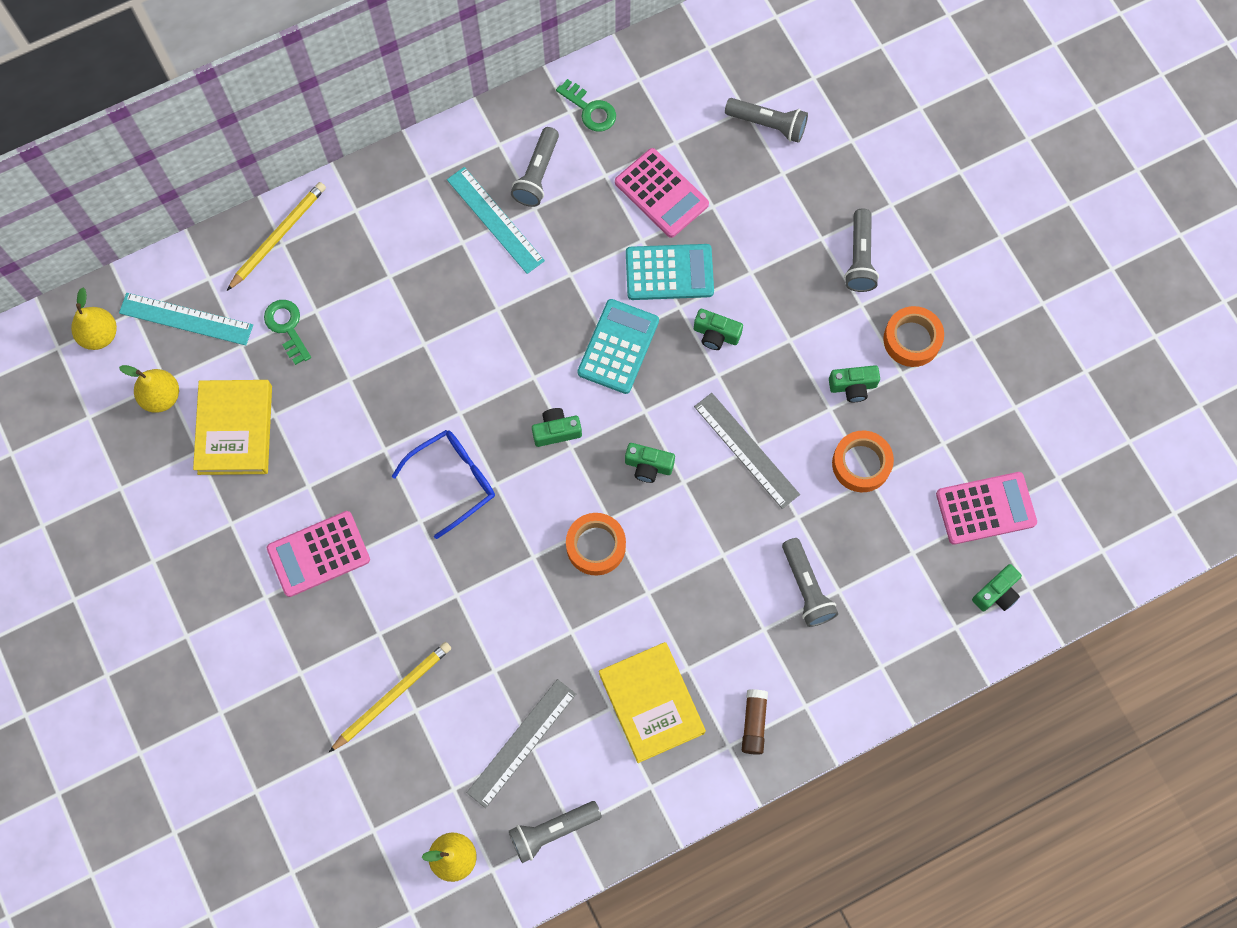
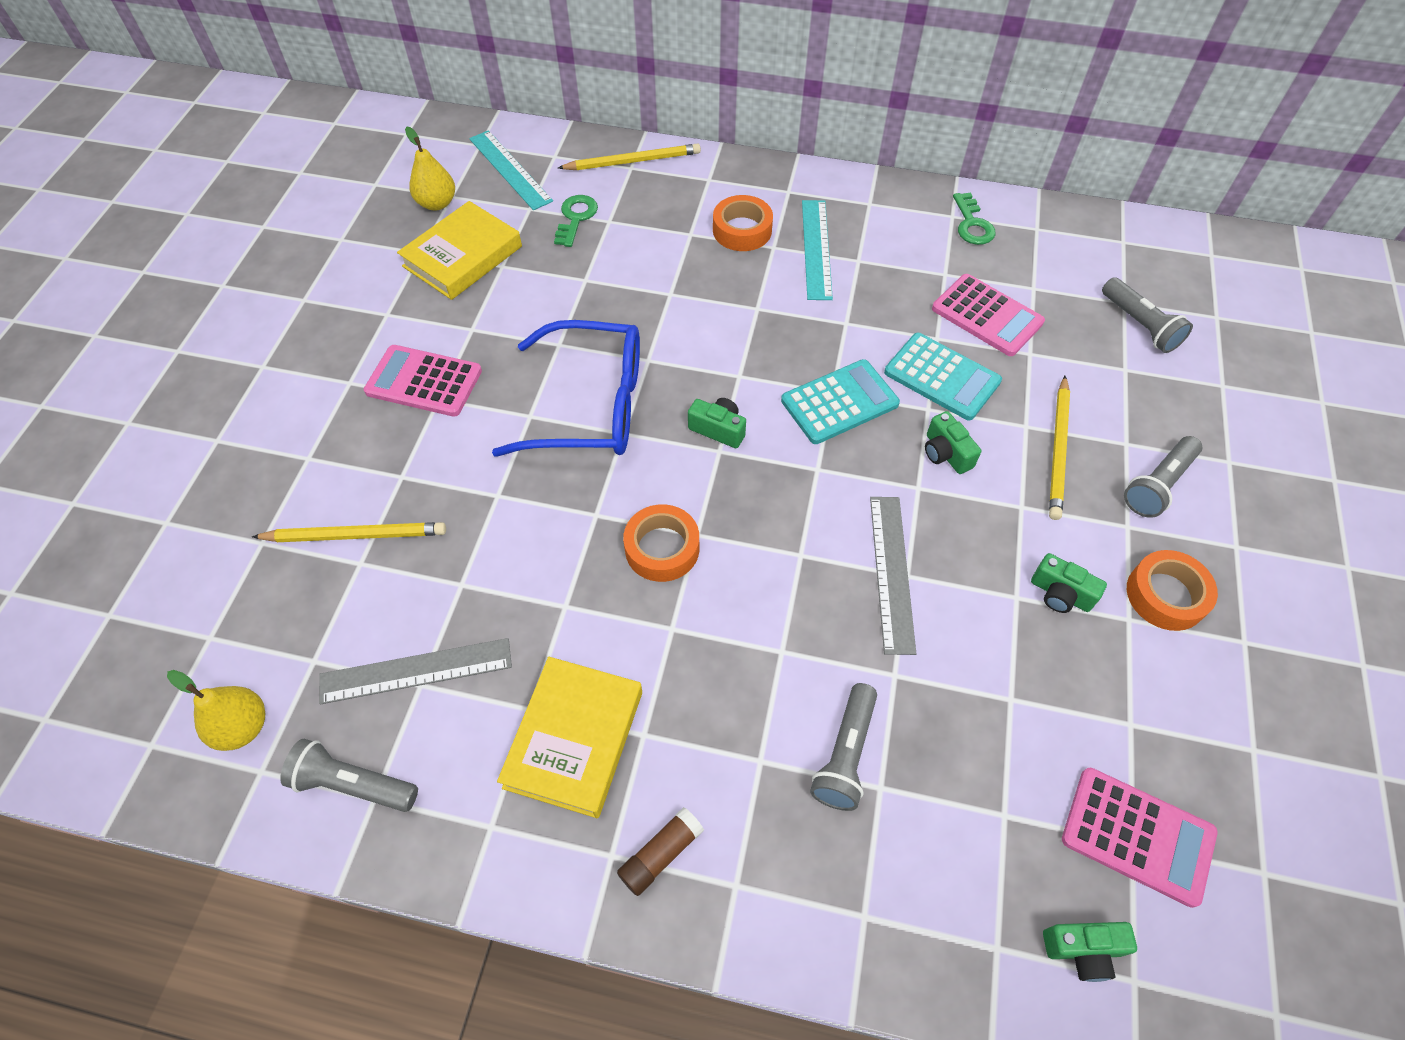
camera: 40 degrees right, 15 degrees down
yellow pear [71,288,117,350] -> none
blue glasses [391,430,495,539] -> blue glasses [492,320,640,457], size x1.53
grey flashlight [511,127,559,207] -> none
pink calculator [615,148,709,238] -> pink calculator turned 45 degrees counterclockwise [932,274,1045,356]
green camera [625,443,675,483] -> none
orange tape [832,431,894,492] -> orange tape moved to [713,195,773,251]
none -> yellow pencil [1049,376,1070,520]

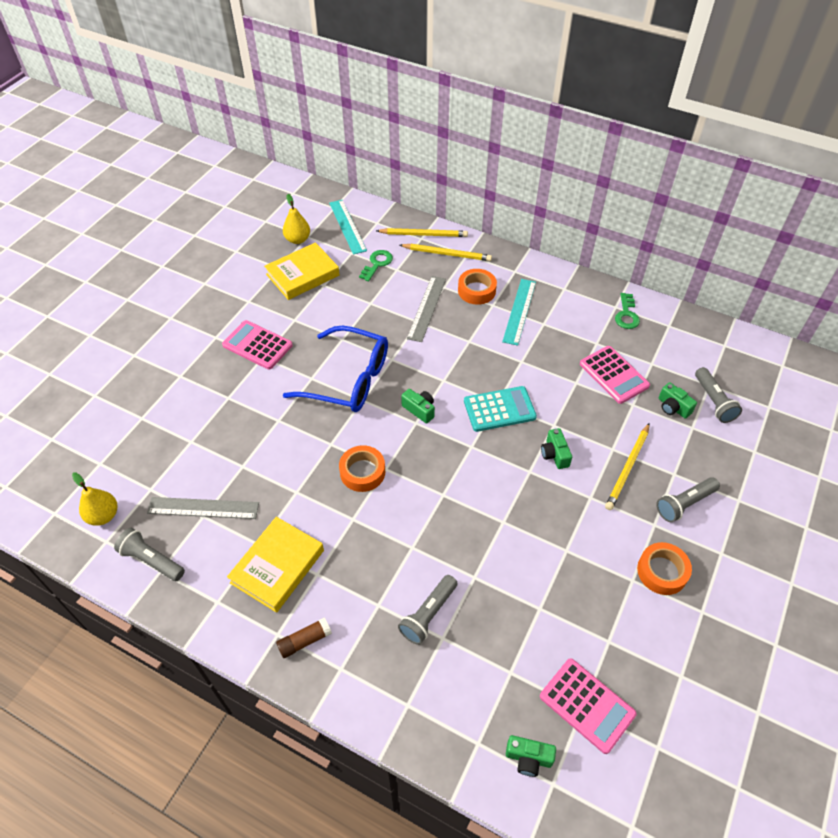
camera: 15 degrees right, 5 degrees down
yellow pencil [252,522,446,542] -> yellow pencil moved to [400,244,492,261]
grey ruler [870,497,916,655] -> grey ruler moved to [407,276,446,342]
turquoise calculator [884,333,1002,420] -> none
green camera [1031,553,1107,613] -> green camera moved to [659,382,697,419]

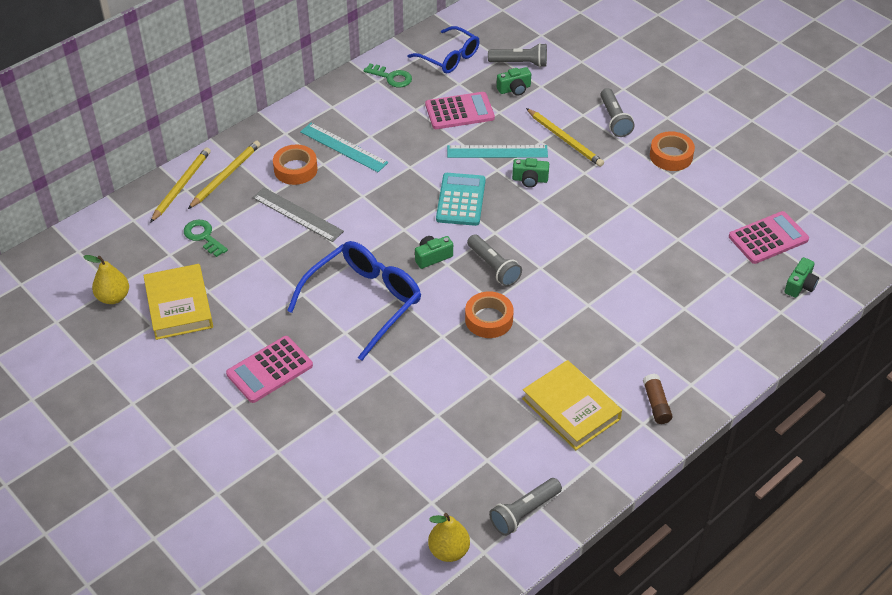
camera: 70 degrees left, 5 degrees down
grey ruler [147,497,259,519] -> none
turquoise ruler [329,200,367,255] -> turquoise ruler moved to [447,145,548,158]
grey flashlight [398,575,458,645] -> grey flashlight moved to [467,234,522,287]
none -> blue glasses [407,26,480,73]

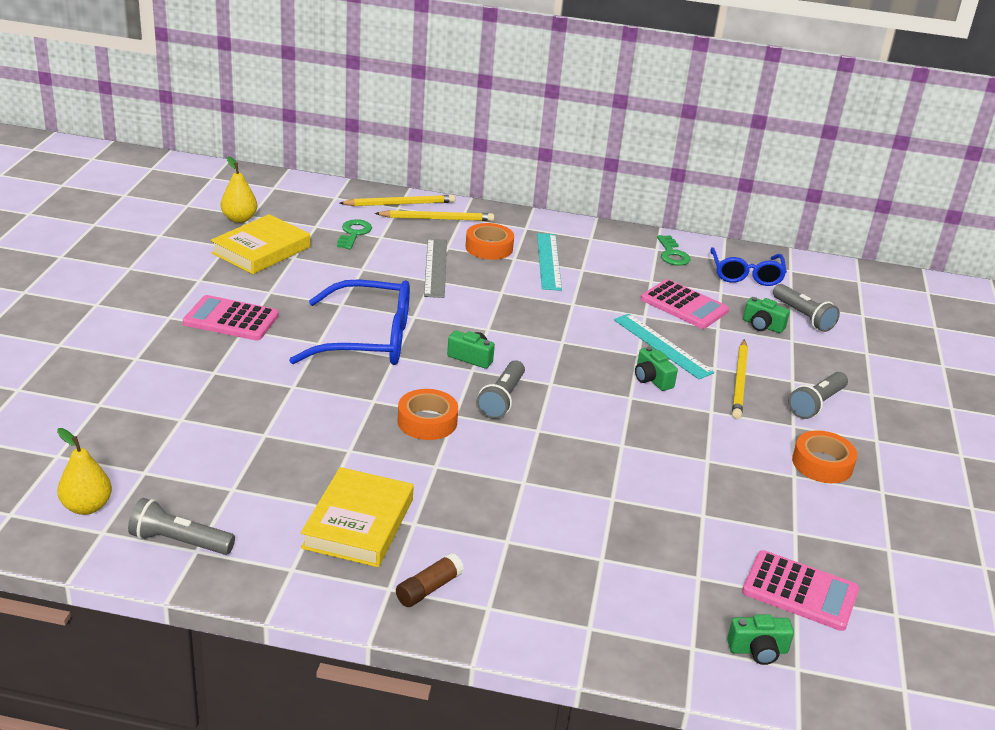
camera: 50 degrees right, 15 degrees down
turquoise calculator [436,173,486,226] -> none

